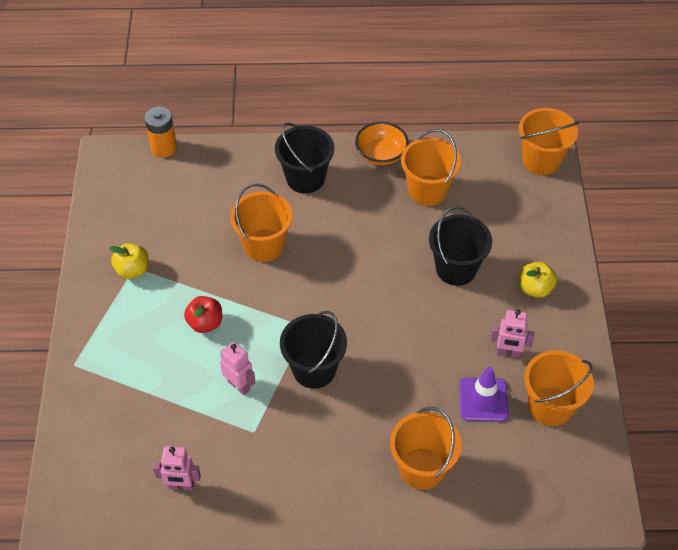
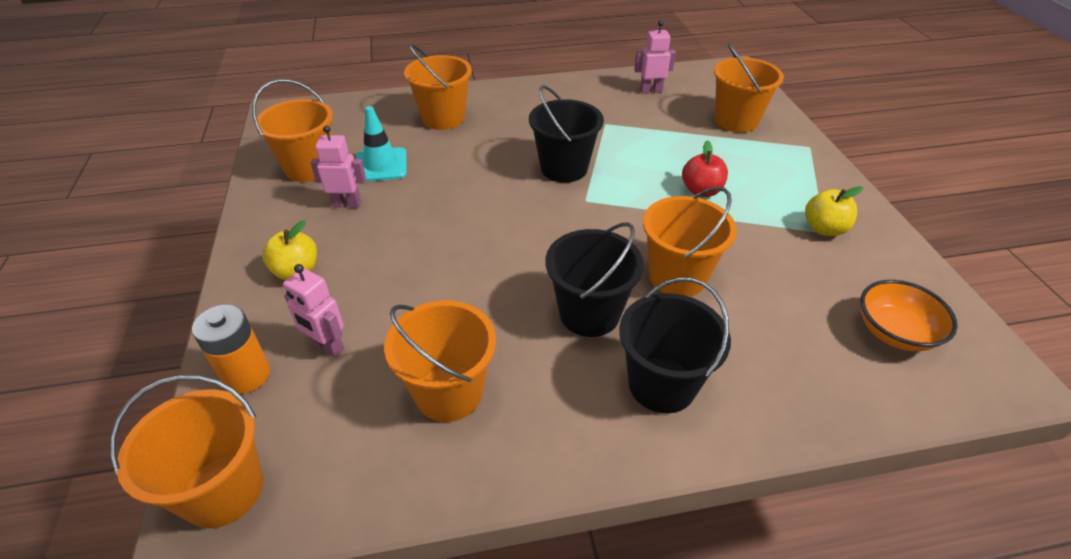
camera: 170 degrees right, 10 degrees down
orange battery [144,107,177,158] -> orange battery moved to [192,304,270,394]
pink robot [220,342,256,395] -> pink robot moved to [283,264,344,357]
orange bowl [355,122,409,165] -> orange bowl moved to [860,280,958,351]
black bucket [429,207,492,286] -> black bucket moved to [546,222,644,337]
purple traffic cone [459,366,509,422] -> turquoise traffic cone [356,106,407,182]
none -> orange bucket [714,43,784,133]

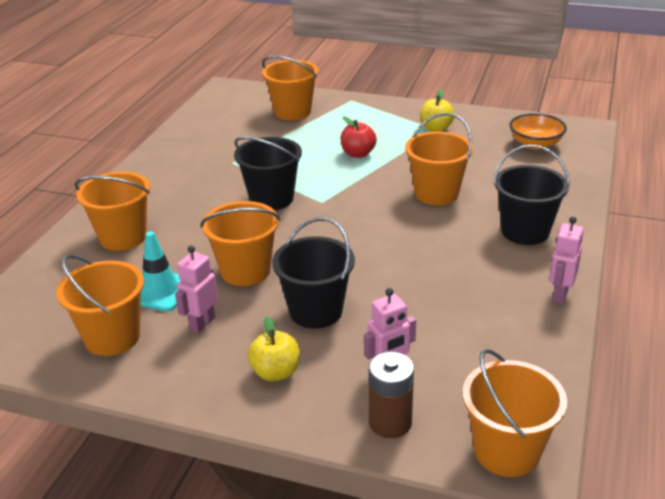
camera: 60 degrees left, 10 degrees down
orange battery [192,304,270,394] -> brown battery [369,352,414,438]
orange bucket [384,300,496,422] -> orange bucket moved to [200,201,280,286]
black bucket [546,222,644,337] -> black bucket moved to [272,217,355,329]
pink robot [634,20,676,94] -> pink robot moved to [549,216,584,304]

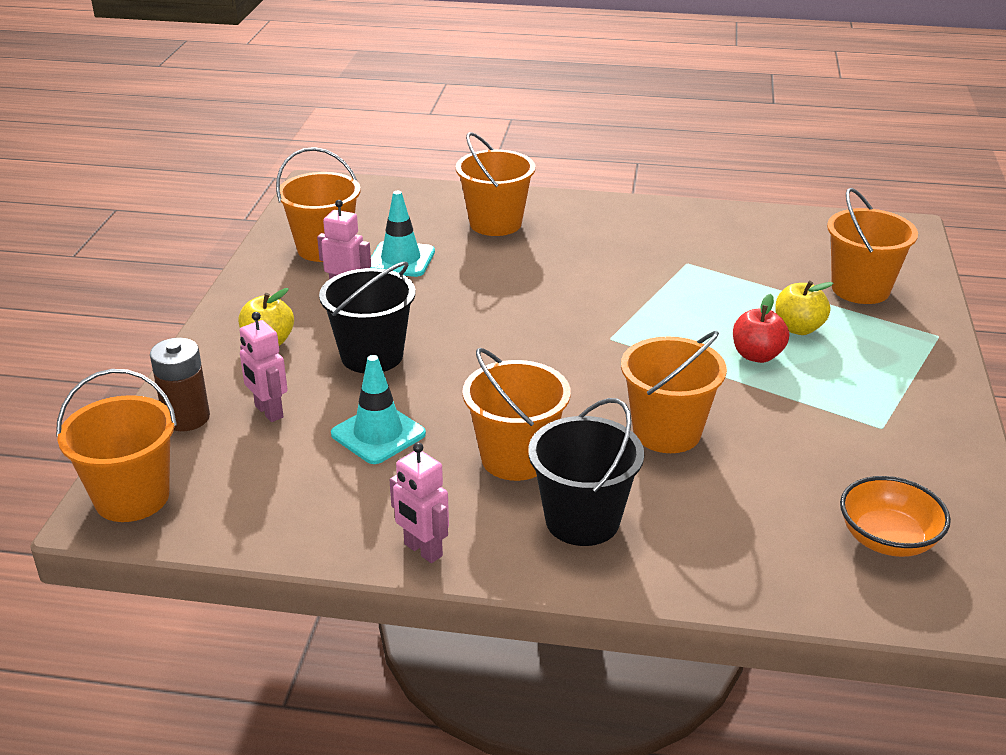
camera: 80 degrees right, 0 degrees up
orange bucket [200,201,280,286] -> orange bucket moved to [462,348,571,481]
black bucket [234,137,302,210] -> none
yellow apple [420,89,455,132] -> yellow apple moved to [775,281,834,335]
pink robot [549,216,584,304] -> pink robot turned 150 degrees counterclockwise [390,442,449,563]
none -> turquoise traffic cone [331,355,426,464]

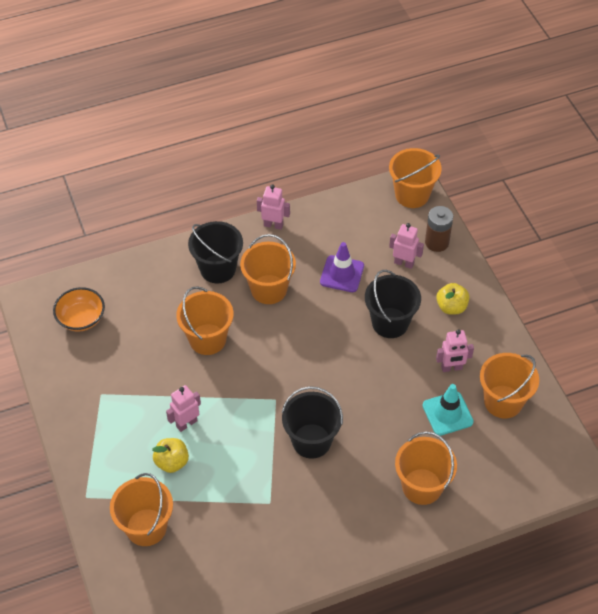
camera: 150 degrees right, 20 degrees up
turquoise traffic cone [331,355,426,464] -> purple traffic cone [320,242,364,292]
red apple [733,294,789,363] -> pink robot [166,385,201,432]
none -> black bucket [282,386,343,459]

